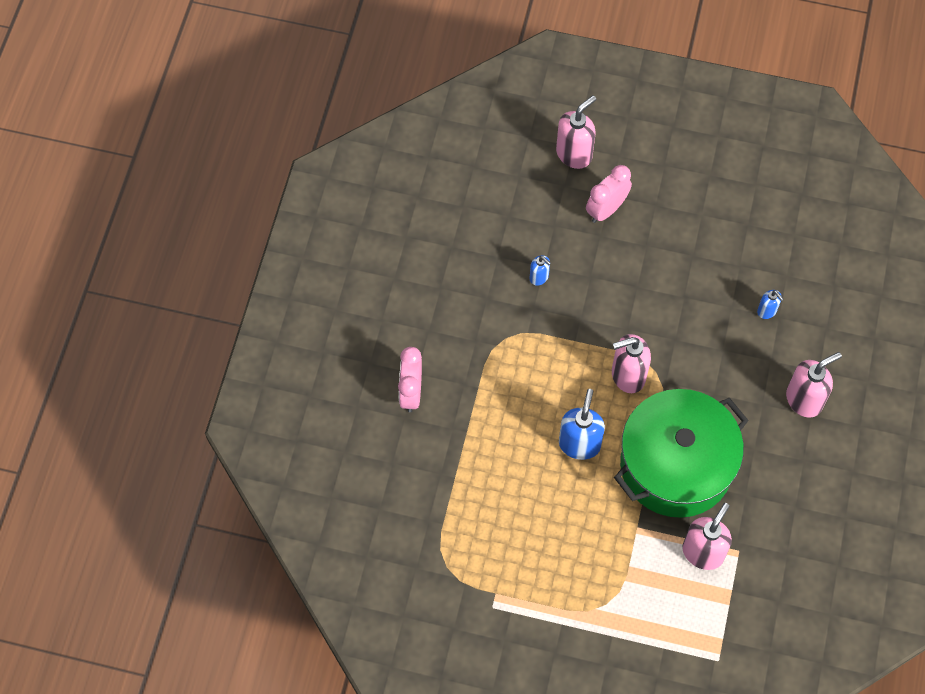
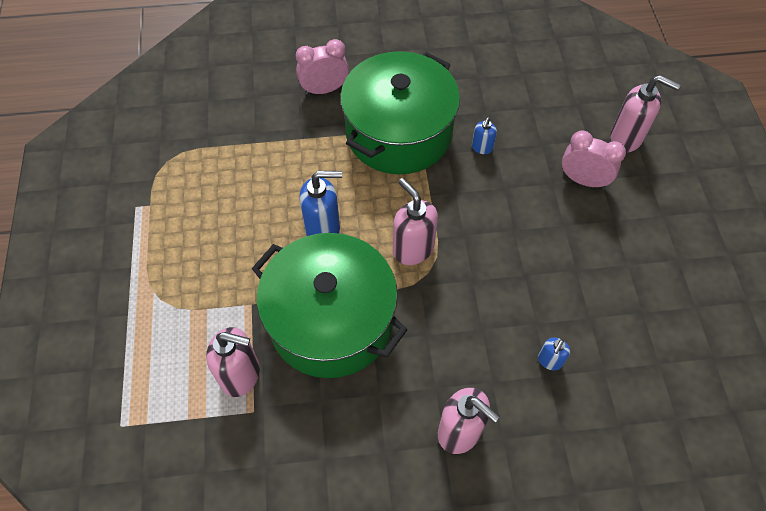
camera: 70 degrees right, 5 degrees down
none -> green pot [340,51,460,174]

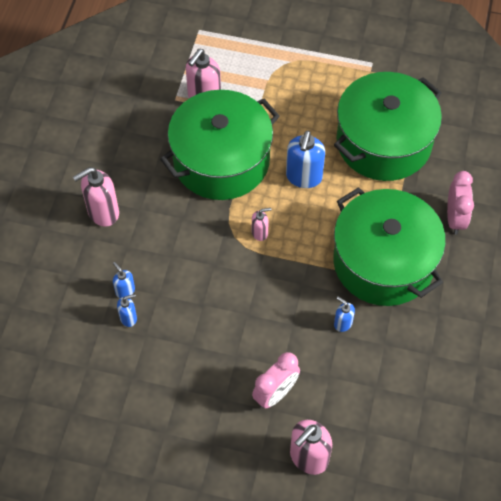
camera: 110 degrees right, 0 degrees up
pink soap dispenser [393,178,438,265] -> pink soap dispenser [252,208,272,241], size x0.53
none -> blue soap dispenser [117,294,137,327]
none -> green pot [334,72,442,181]

